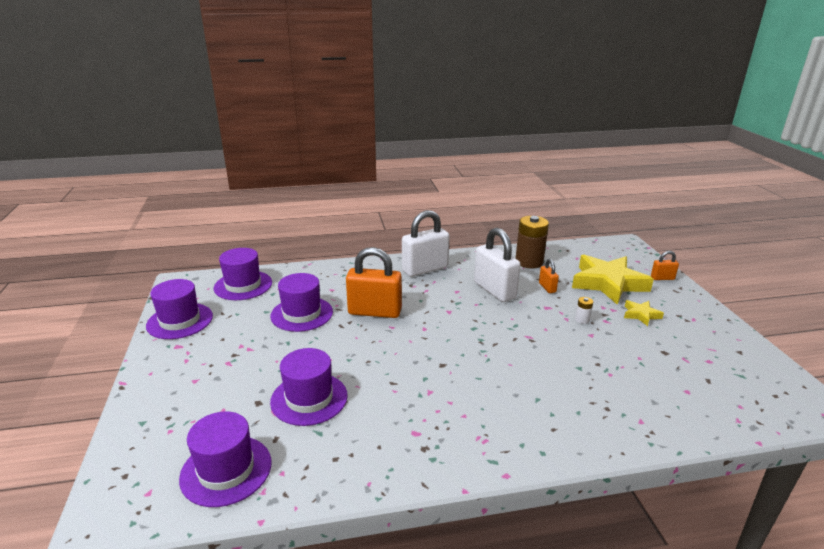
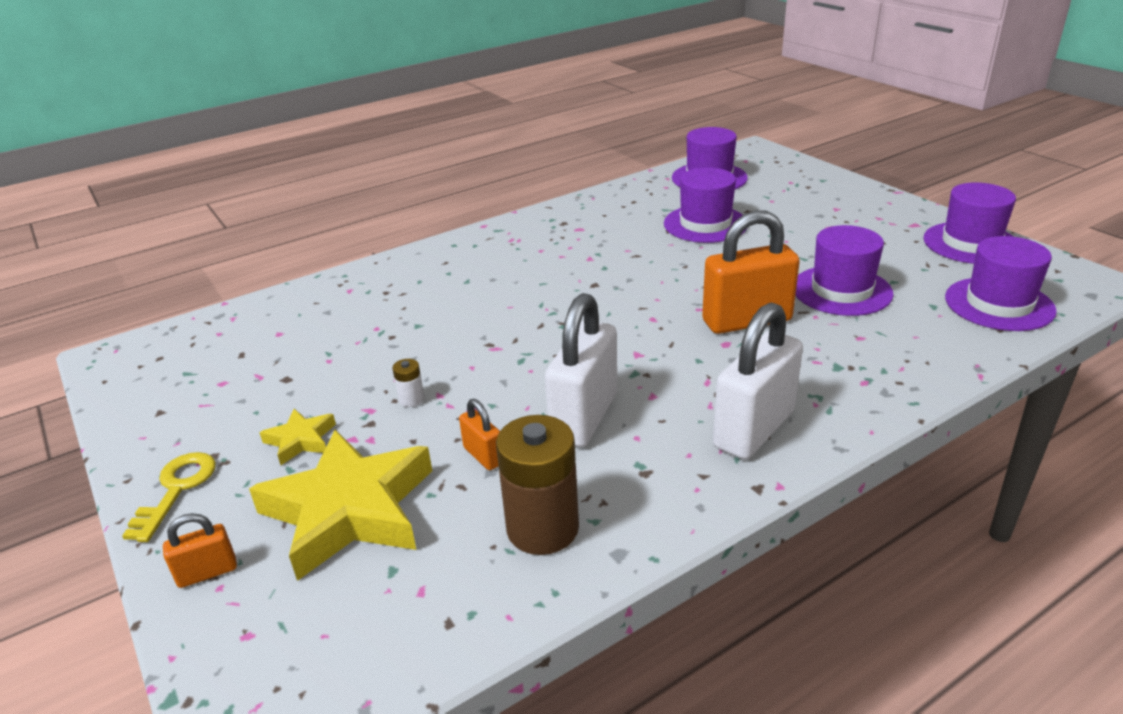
camera: 160 degrees right, 5 degrees up
white padlock [474,228,521,302] -> white padlock turned 75 degrees clockwise [545,293,617,447]
none -> yellow key [122,452,216,542]

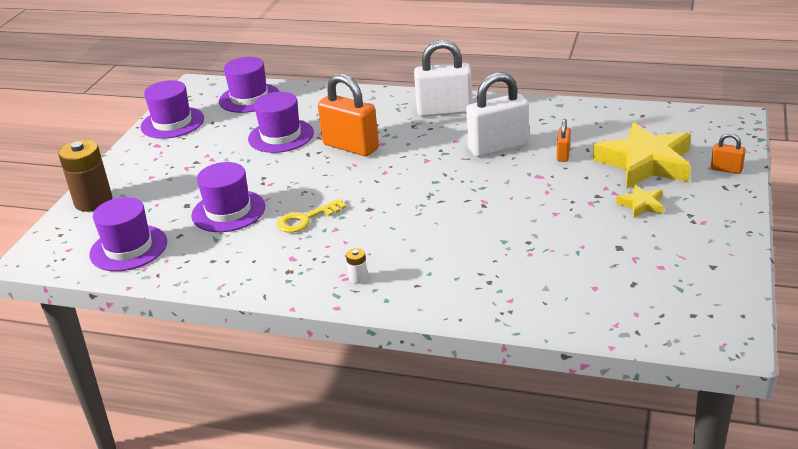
camera: 130 degrees left, 0 degrees up
yellow key [122,452,216,542] -> yellow key moved to [277,199,346,233]
white battery [392,359,425,407] -> white battery moved to [346,248,368,284]
brown battery [496,415,579,555] -> brown battery moved to [58,140,112,212]

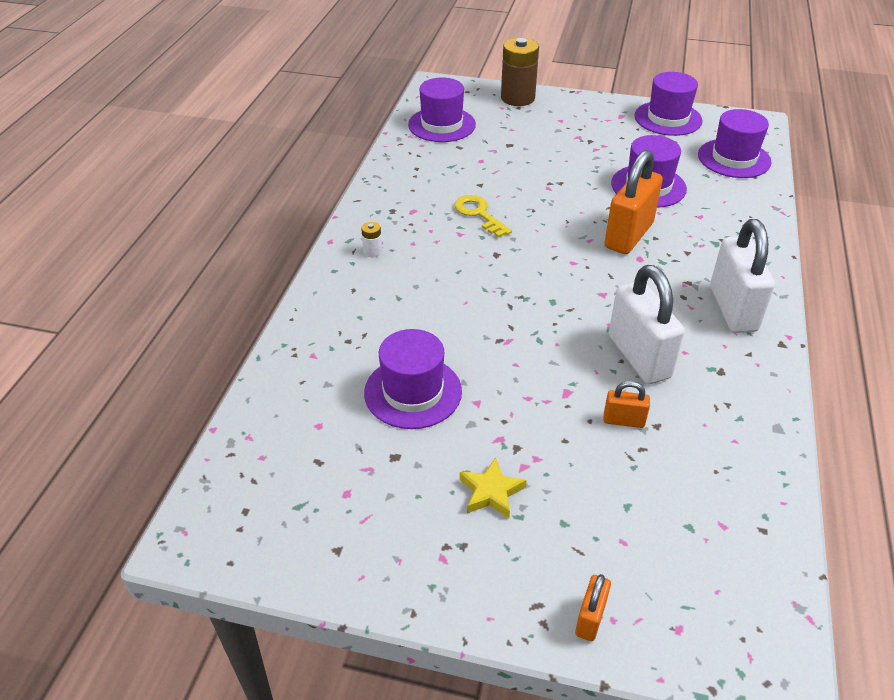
camera: 85 degrees right, 10 degrees up
purple hat [191,162,265,232] -> purple hat moved to [364,329,462,429]
yellow star [593,122,691,188] -> none

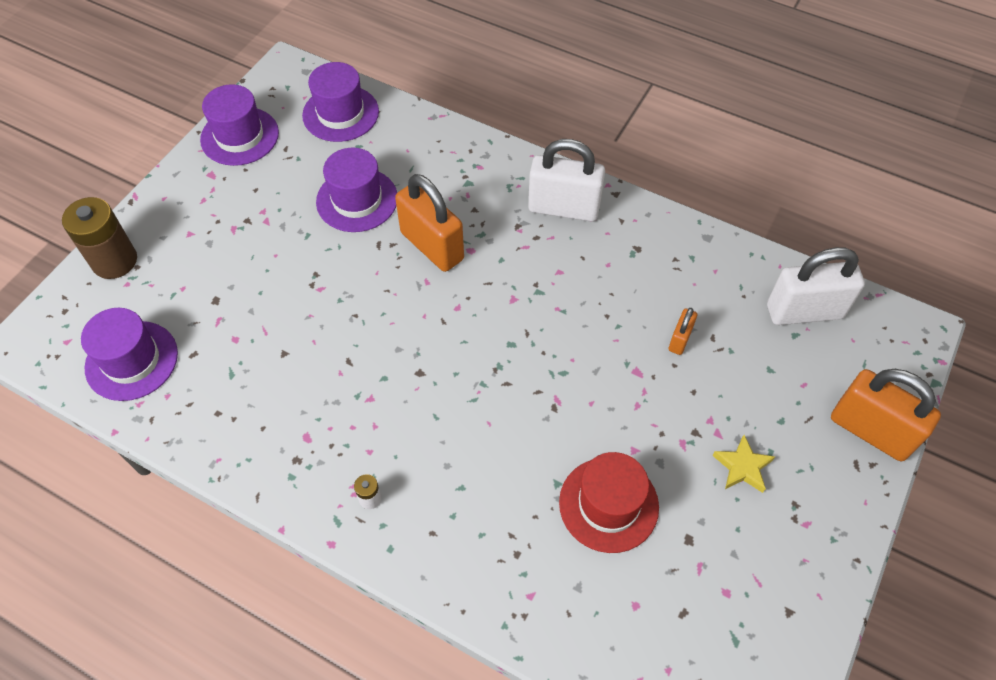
camera: 75 degrees left, 15 degrees up
purple hat [364,329,462,429] -> red hat [559,452,659,553]
yellow key [454,195,512,238] -> none
orange padlock [575,574,611,641] -> orange padlock [831,369,941,461], size x2.10
white padlock [609,265,685,384] -> white padlock moved to [767,247,865,325]

